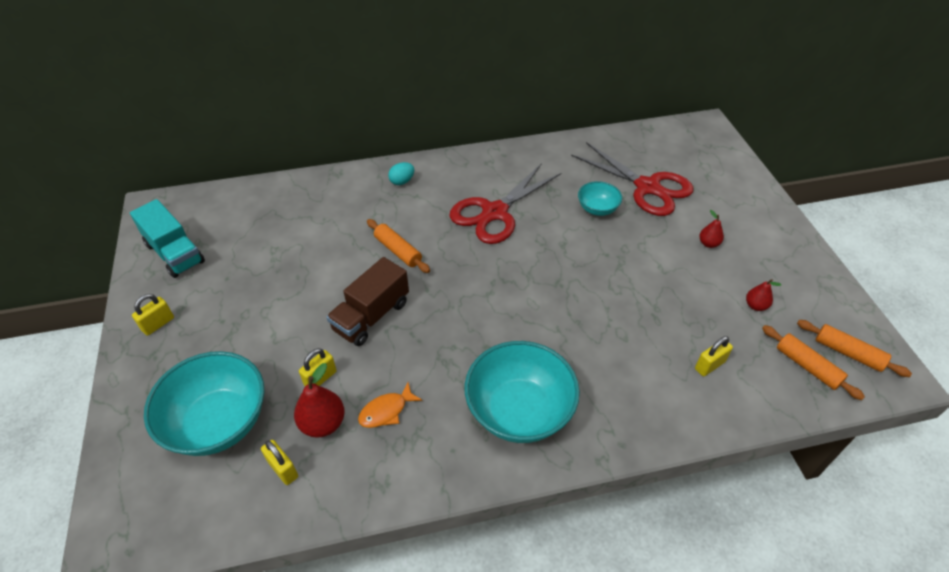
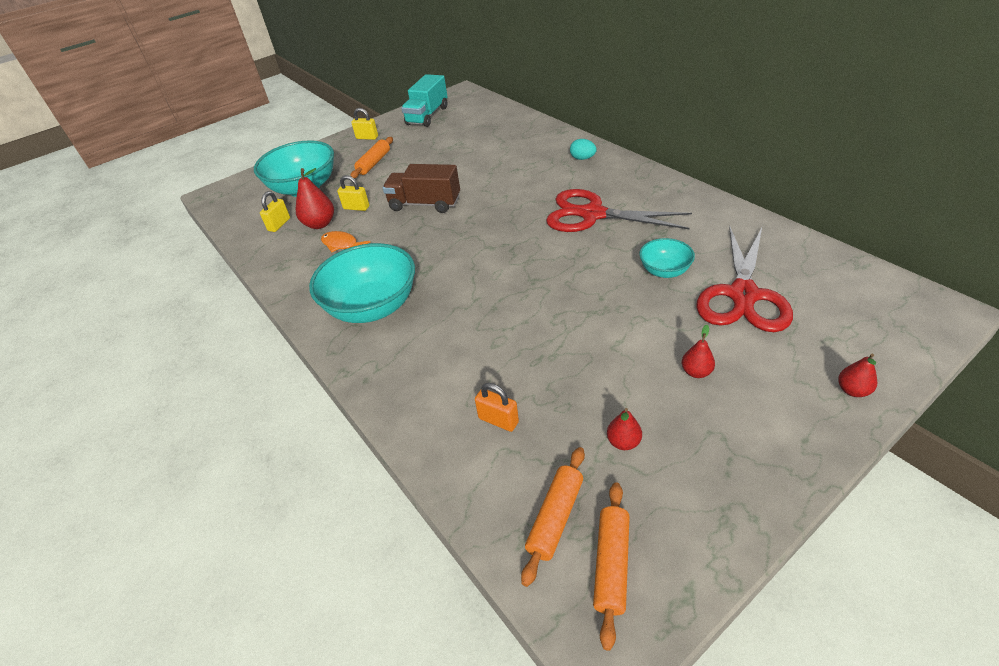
camera: 70 degrees right, 5 degrees down
orange rolling pin [367,219,430,273] -> orange rolling pin moved to [350,137,393,179]
yellow padlock [695,336,733,376] -> orange padlock [475,383,519,432]
none -> red pear [838,354,877,397]

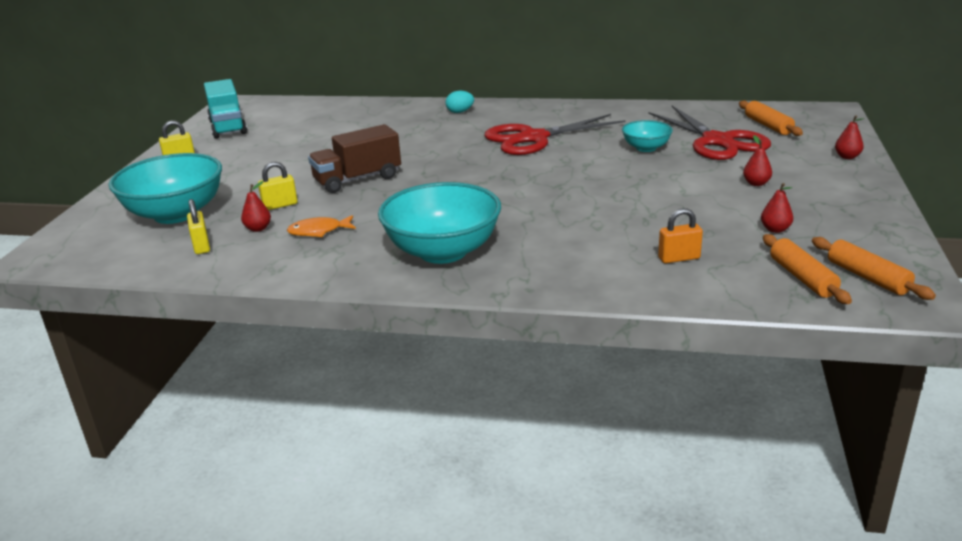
camera: 45 degrees left, 15 degrees down
red pear [296,168,334,229] -> red pear [241,181,271,232], size x0.59
orange rolling pin [350,137,393,179] -> orange rolling pin moved to [739,100,803,136]

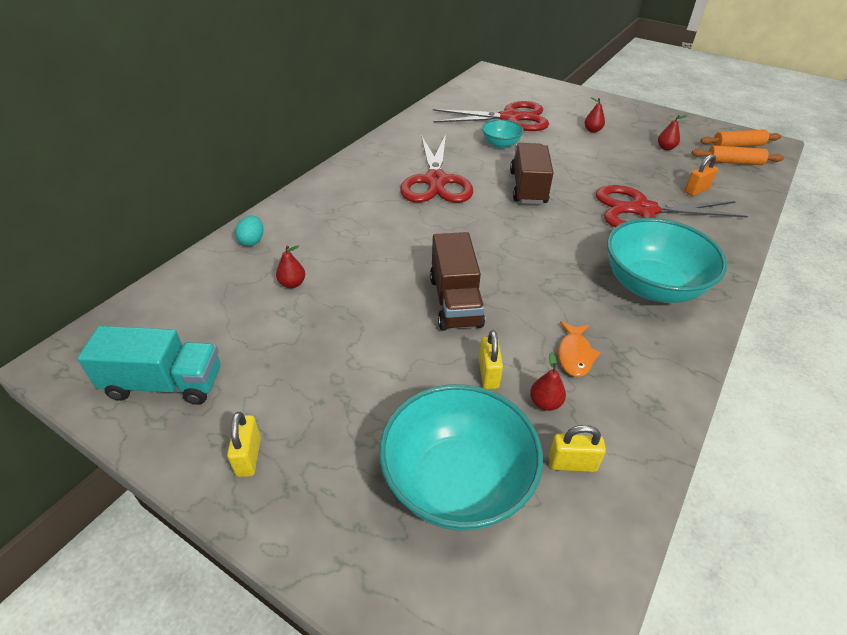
camera: 70 degrees left, 15 degrees up
turquoise egg [445,91,474,113] -> turquoise egg moved to [235,216,264,246]
orange padlock [658,208,703,263] -> orange padlock turned 45 degrees clockwise [685,154,718,196]
orange rolling pin [739,100,803,136] -> none
red pear [835,115,864,159] -> red pear moved to [276,245,305,288]
none -> brown truck [510,143,553,204]
none -> red scissors [596,185,748,227]

